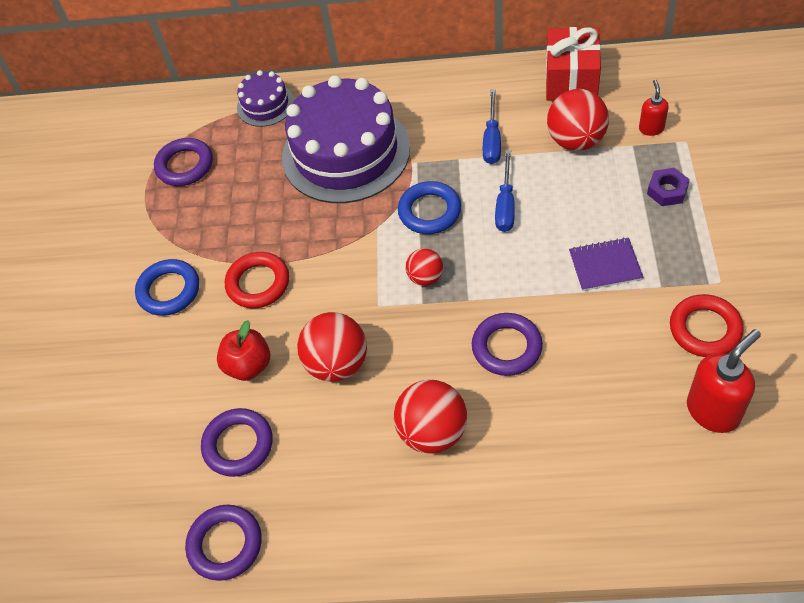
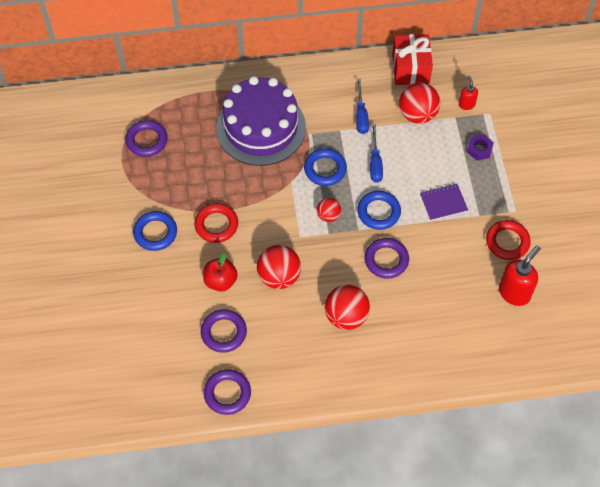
camera: 15 degrees left, 5 degrees up
purple cake [237,70,294,127] -> none
none -> blue ring [357,191,401,230]

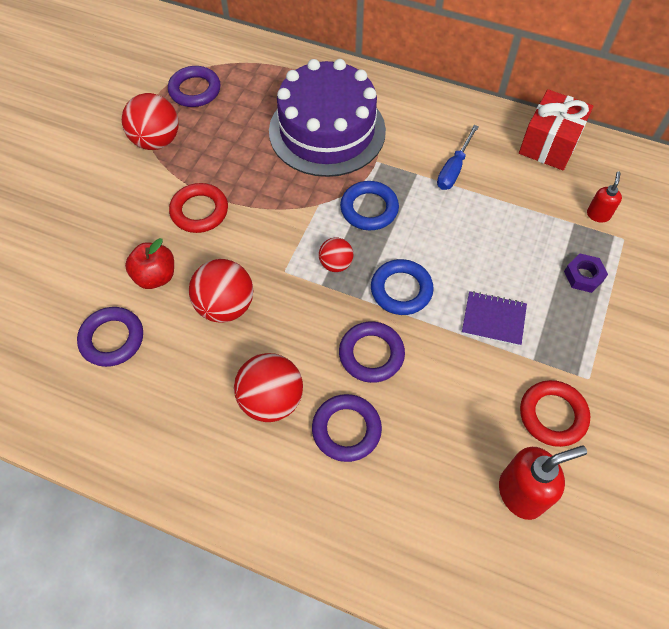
camera: 30 degrees right, 0 degrees up
blue ring [133,211,177,251] -> none
purple ring [204,369,251,415] -> purple ring moved to [312,394,382,462]
blue screwdriver [370,124,383,183] -> none
red ball [399,83,440,124] -> red ball moved to [122,93,178,150]

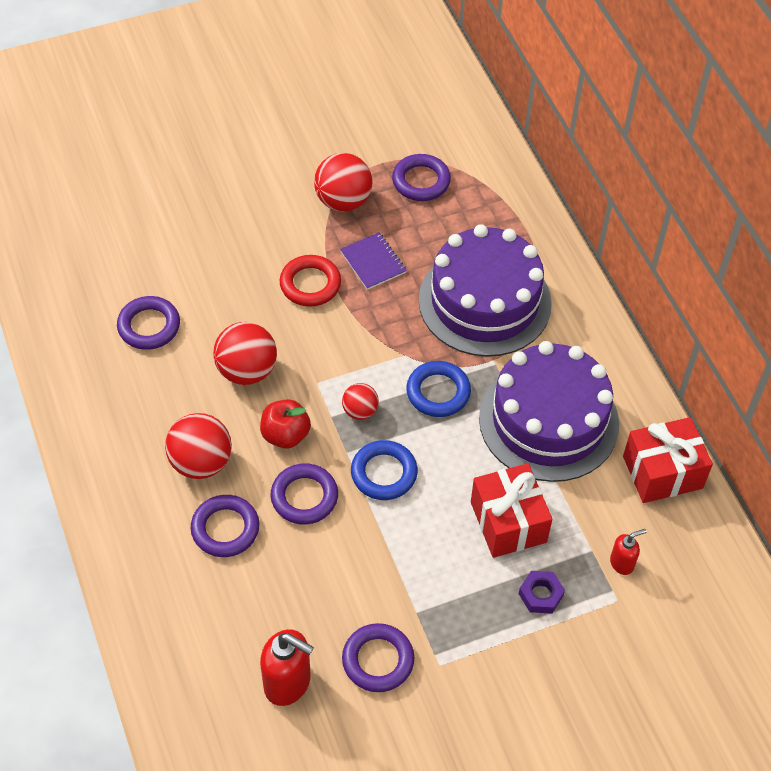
camera: 45 degrees right, 5 degrees down
red apple [125,238,174,289] -> red apple moved to [260,399,311,448]
blue screwdriver [437,125,479,190] -> purple cake [479,341,619,482]
purple notebook [462,291,527,346] -> purple notebook moved to [340,232,407,290]
red ring [520,380,590,447] -> purple ring [342,623,415,692]
none -> red gift [471,463,553,558]

